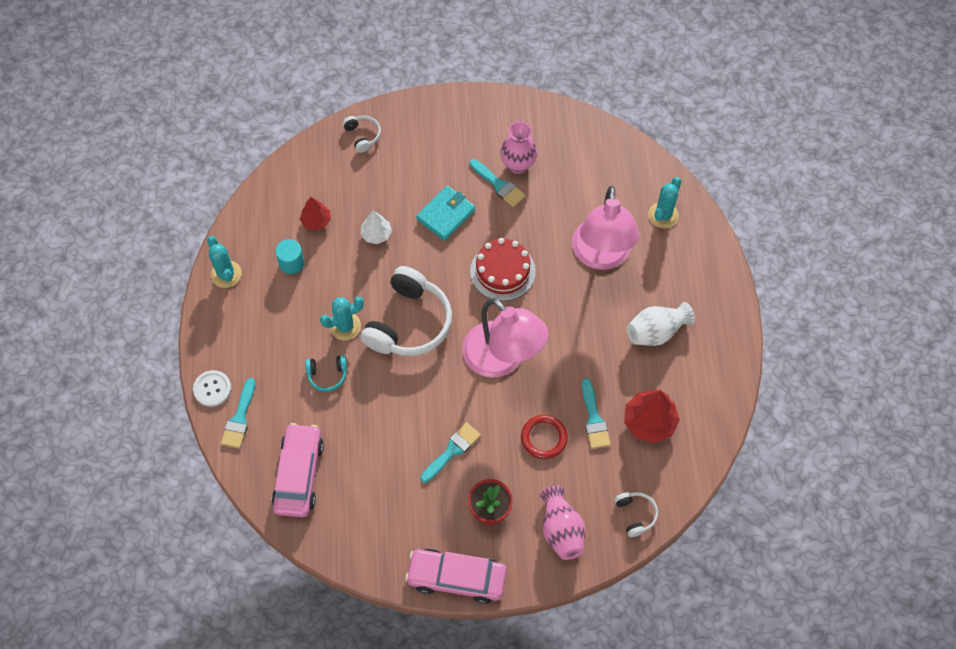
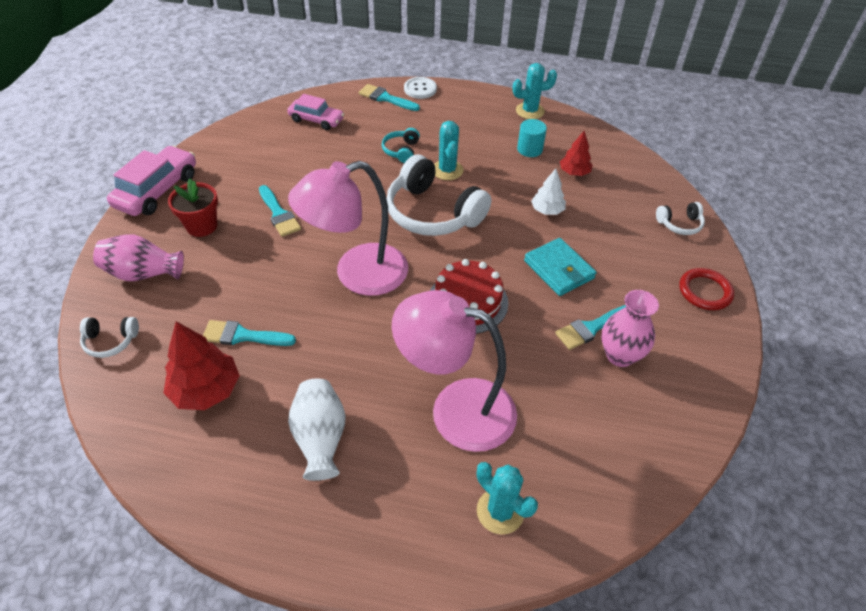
camera: 105 degrees right, 15 degrees down
pink car [272,423,324,517] -> pink car [287,94,344,130], size x0.66
red ring [521,415,568,459] -> red ring moved to [679,268,734,310]

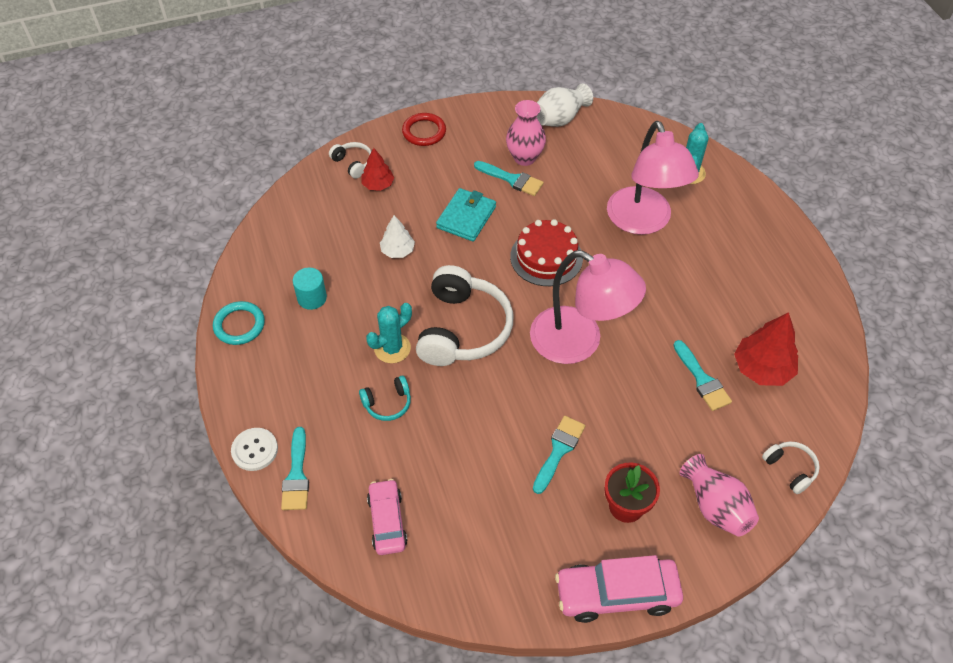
camera: 120 degrees left, 5 degrees up
white vase [288,379,346,481] -> white vase moved to [536,84,593,127]
turquoise cactus [512,63,557,119] -> turquoise ring [213,301,265,345]
red tree [560,131,593,176] -> red tree moved to [361,148,394,191]

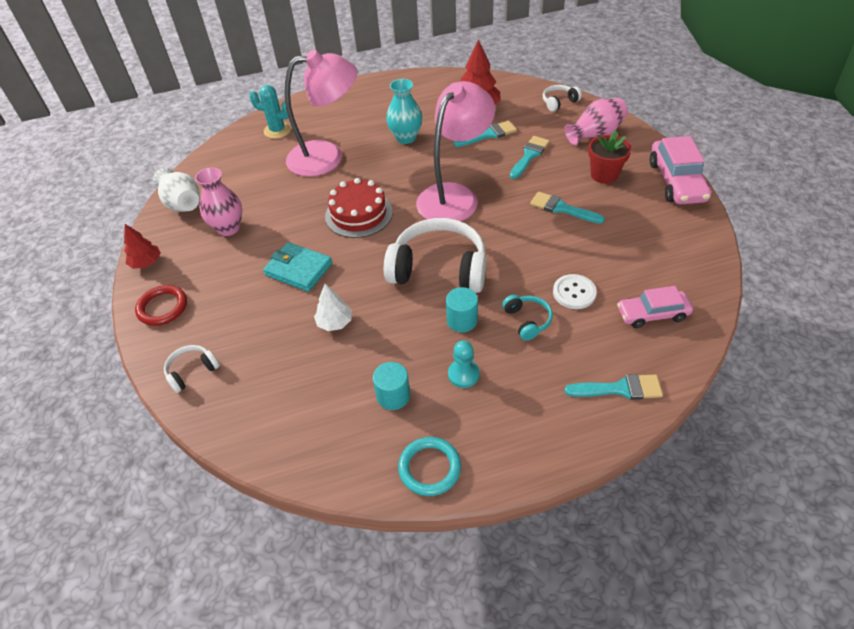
camera: 85 degrees left, 5 degrees down
white button [231,428,278,471] -> white button moved to [553,274,597,309]
red tree [361,148,394,191] -> red tree moved to [124,224,161,269]
turquoise cactus [366,303,412,363] -> turquoise cylinder [446,287,478,332]
turquoise brush [474,161,544,196] -> turquoise brush moved to [510,136,550,179]
none -> turquoise vase [386,79,422,144]
none -> turquoise pawn [448,340,480,388]

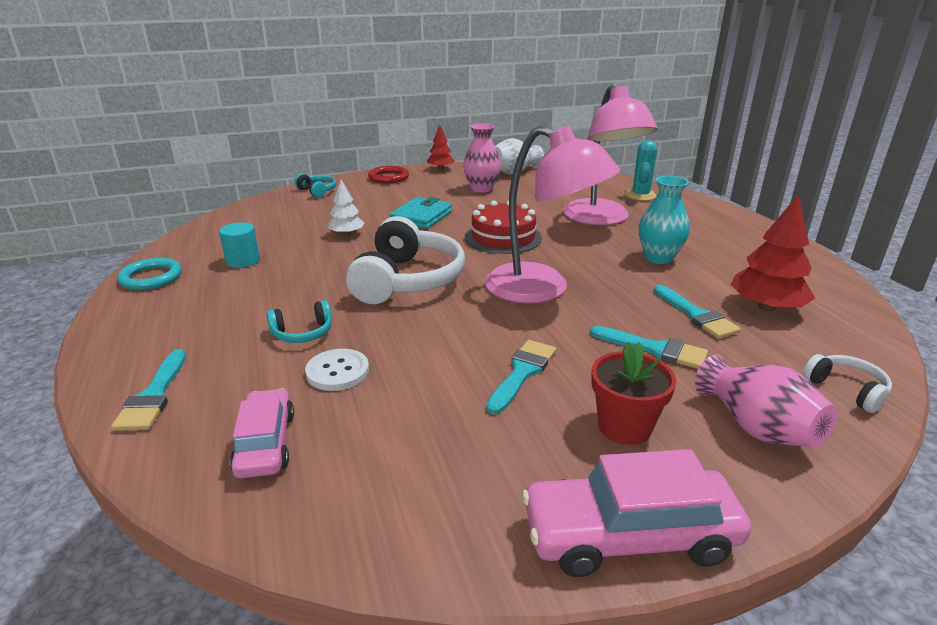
camera: 85 degrees right, 20 degrees down
white headphones [164,345,220,393] -> turquoise headphones [295,173,336,198]
turquoise cylinder [446,287,478,332] -> none
turquoise pawn [448,340,480,388] -> none

